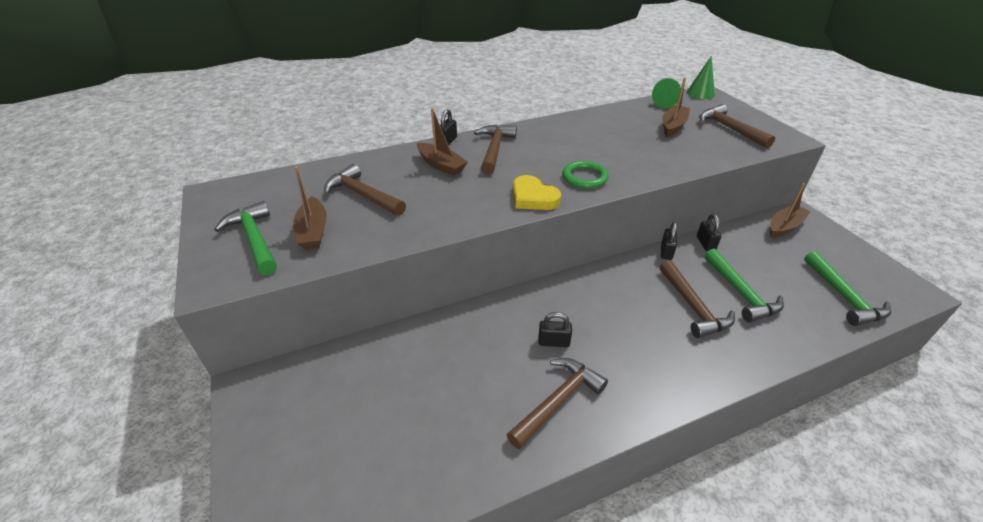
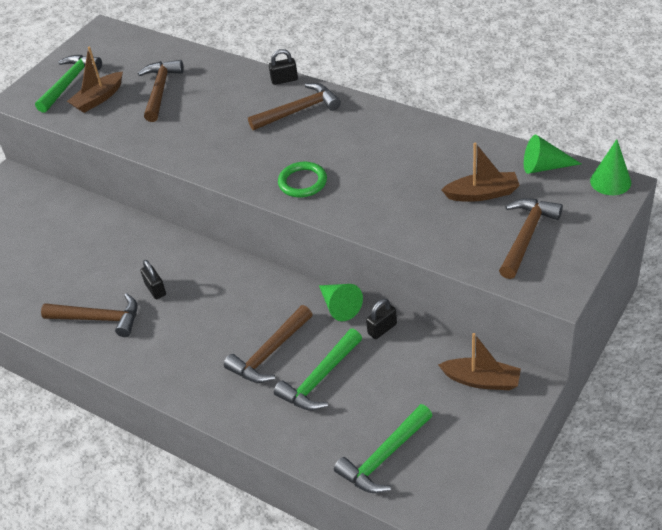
camera: 60 degrees right, 5 degrees up
brown boat [417,108,468,176] -> none
yellow heart [513,175,561,210] -> none
black padlock [661,222,677,260] -> green cone [319,284,363,321]

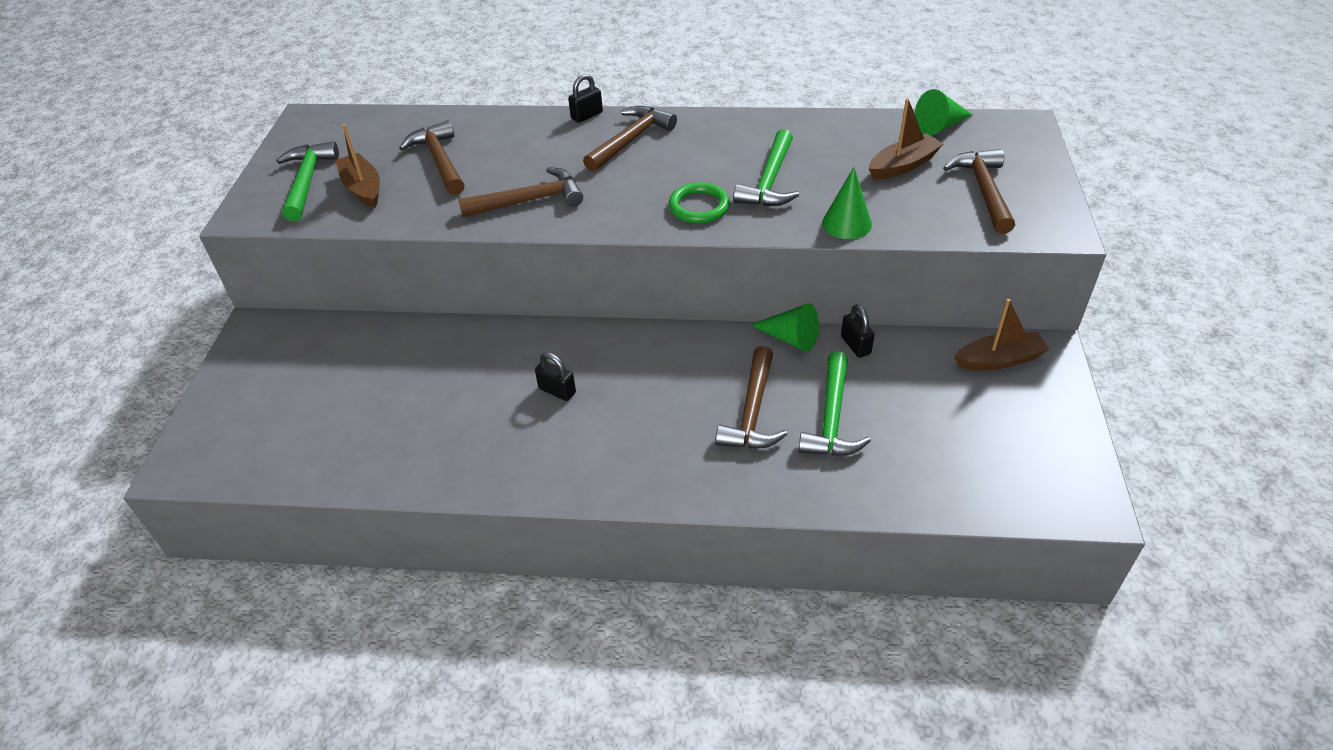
camera: 30 degrees left, 0 degrees up
brown hammer [41,293,137,337] -> brown hammer moved to [458,167,583,217]
brown boat [67,47,123,113] -> brown boat turned 135 degrees clockwise [336,124,380,208]
green hammer [334,404,433,493] -> green hammer moved to [733,129,799,206]
black padlock [366,299,397,339] -> black padlock turned 45 degrees counterclockwise [841,304,874,358]
green cone [590,139,631,195] -> green cone moved to [822,167,872,239]

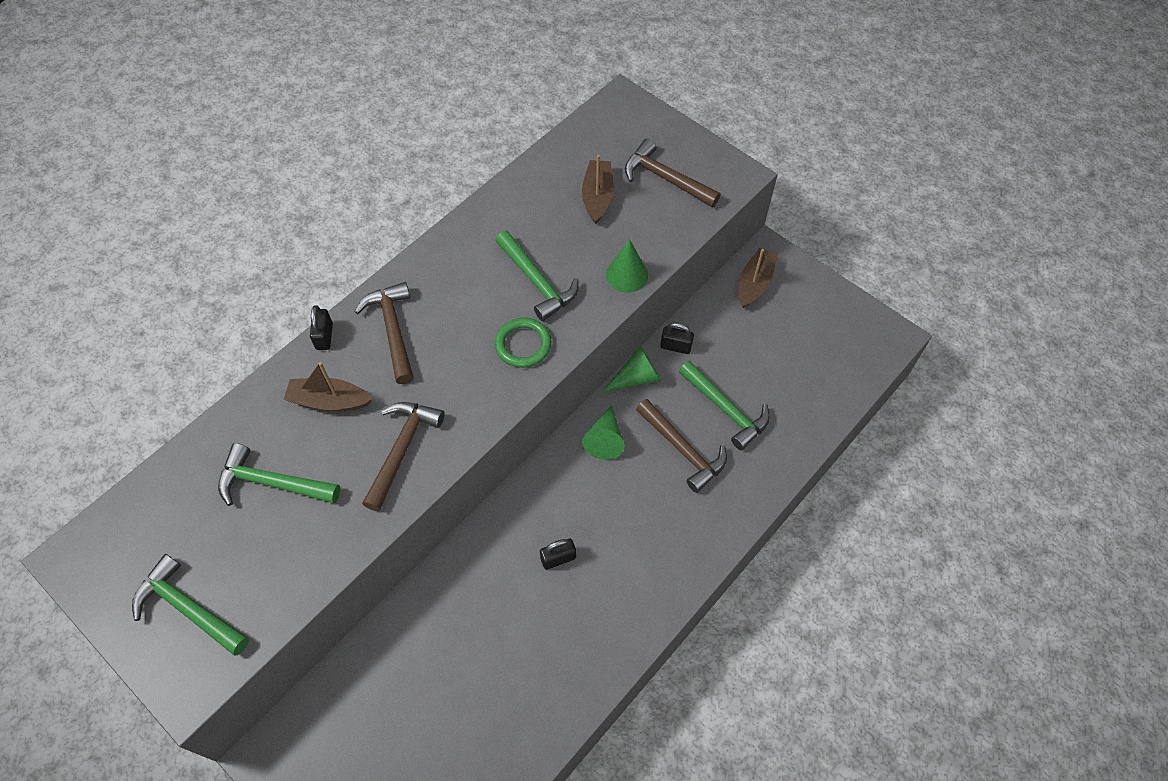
camera: 55 degrees left, 15 degrees up
brown boat [336,124,380,208] -> brown boat moved to [284,362,373,411]
brown hammer [399,120,465,195] -> green hammer [218,443,340,506]
green cone [915,89,973,136] -> green cone moved to [582,405,625,460]

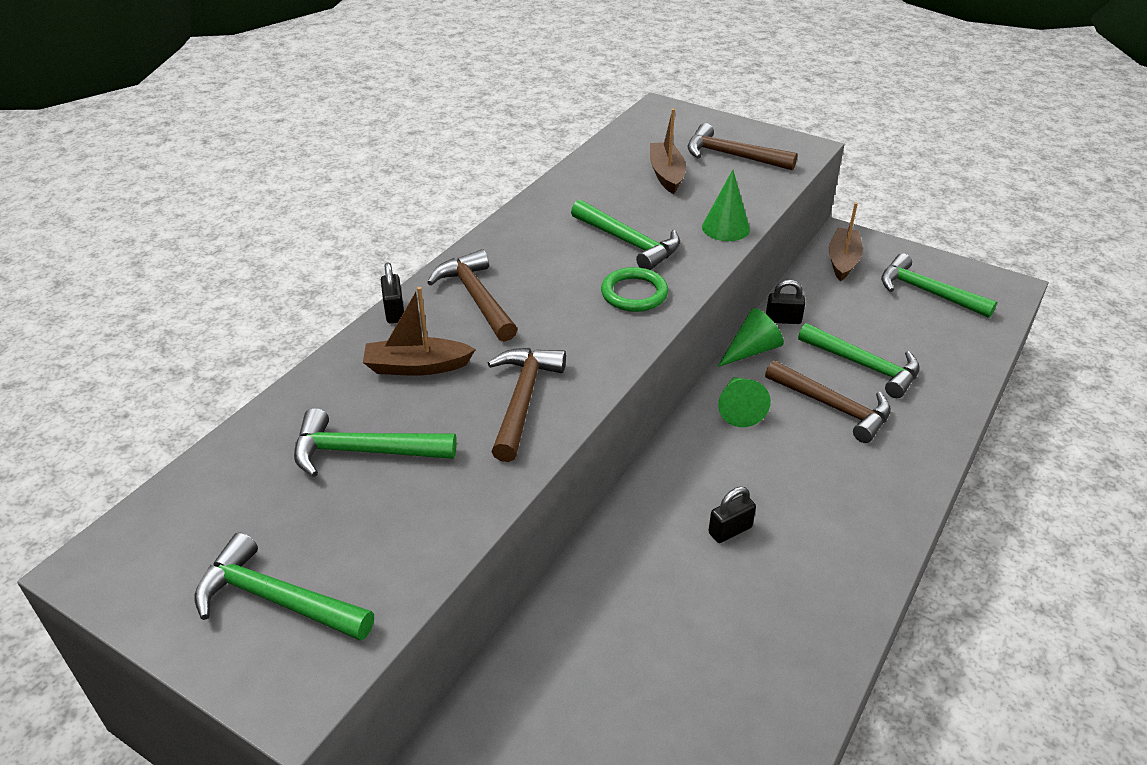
camera: 10 degrees left, 20 degrees down
none -> green hammer [881,253,997,318]

